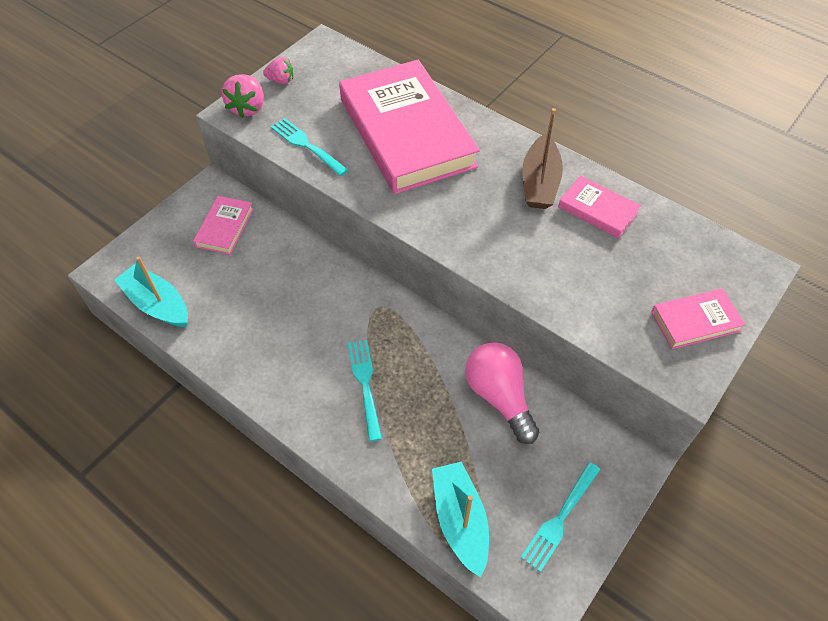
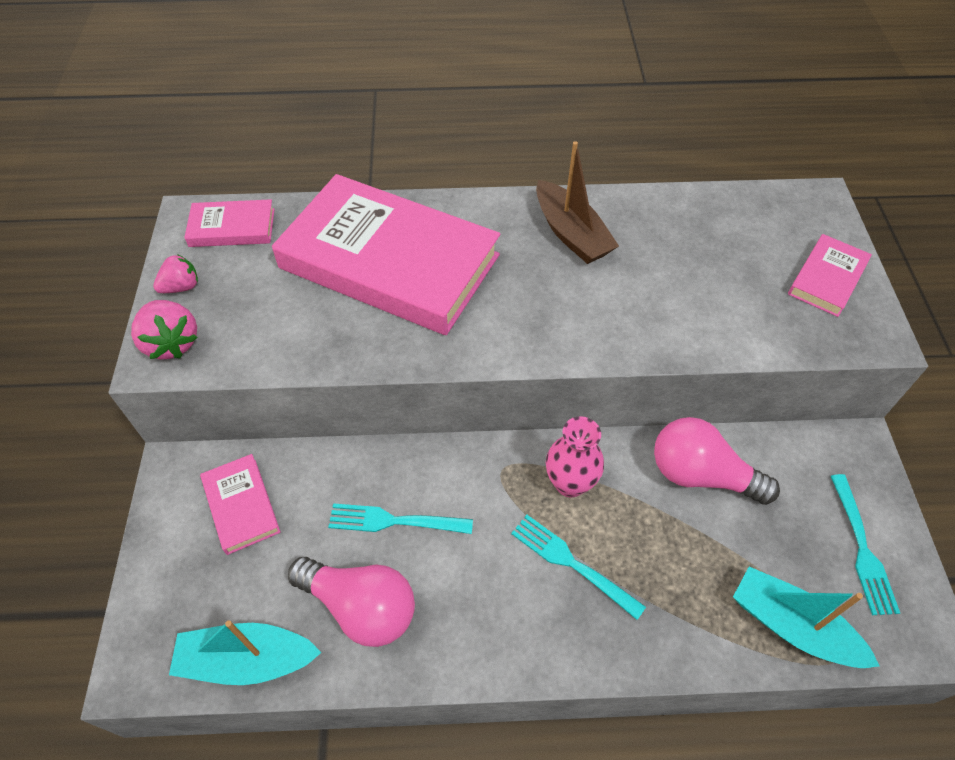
camera: 40 degrees left, 0 degrees up
turquoise fork [271,118,348,176] -> turquoise fork moved to [328,503,473,534]
pink book [558,175,641,238] -> pink book moved to [184,199,275,247]
none -> pink light bulb [288,557,415,647]
none -> pink vase [546,416,604,497]

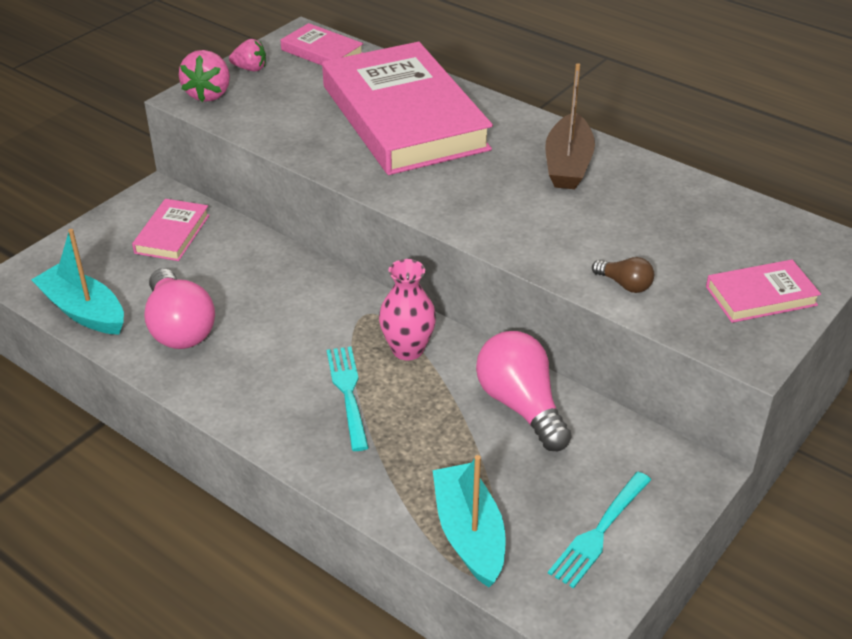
camera: 40 degrees right, 15 degrees down
turquoise fork [328,503,473,534] -> none
none -> brown light bulb [592,257,654,293]

